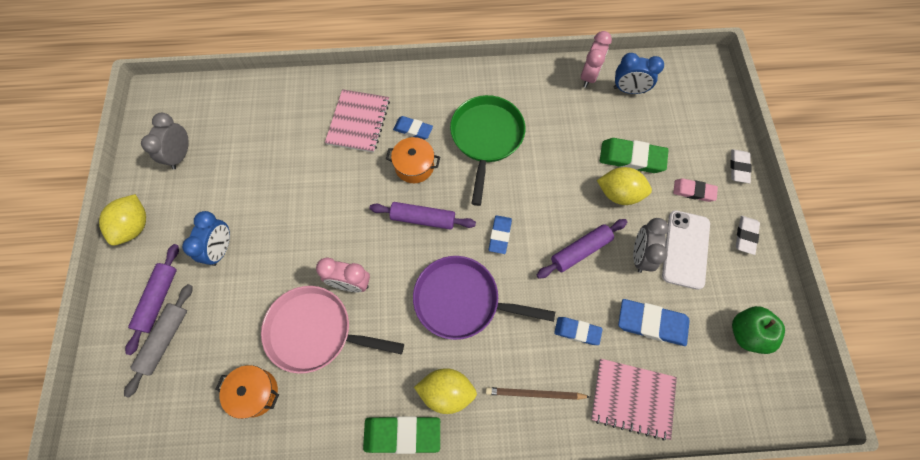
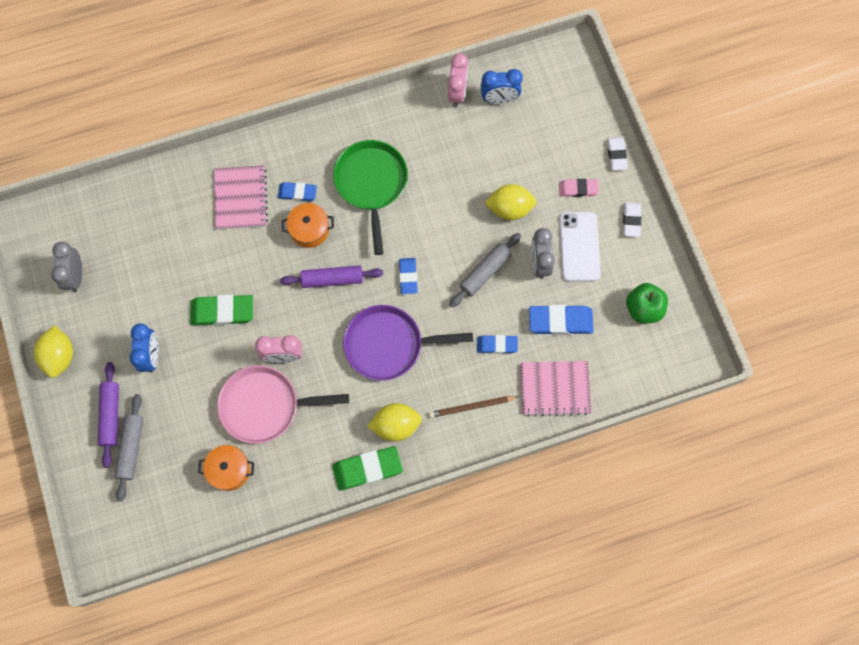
camera: 15 degrees left, 5 degrees up
purple rolling pin [537,219,627,279] -> grey rolling pin [449,233,521,307]
green eraser [600,138,668,173] -> green eraser moved to [190,295,253,326]

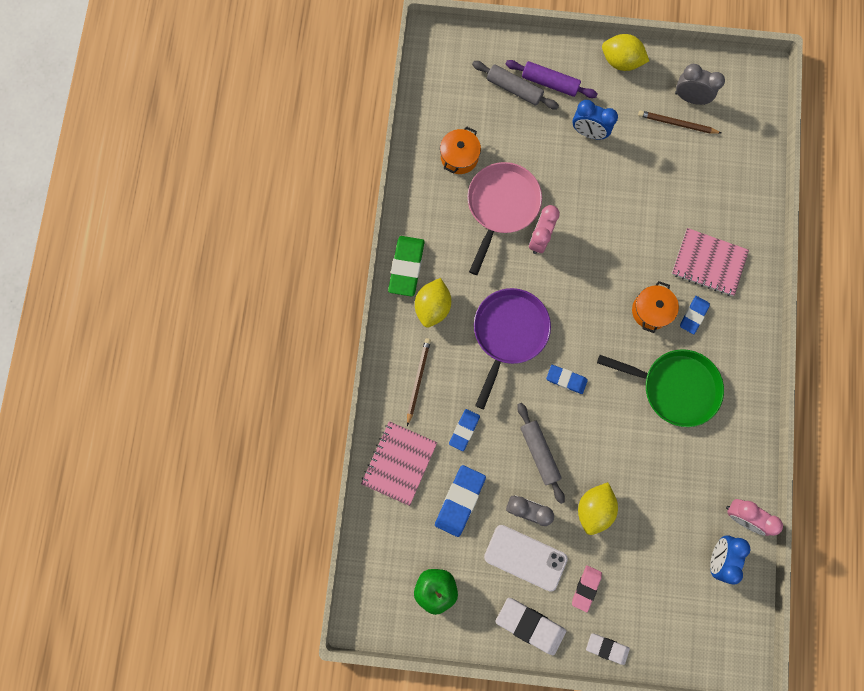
camera: 115 degrees right, 5 degrees up
green eraser [190,295,253,326] -> none
purple rolling pin [280,265,383,288] -> none
white eraser [623,202,641,237] -> white eraser [495,598,566,655], size x1.62
none -> brown pencil [638,110,721,134]

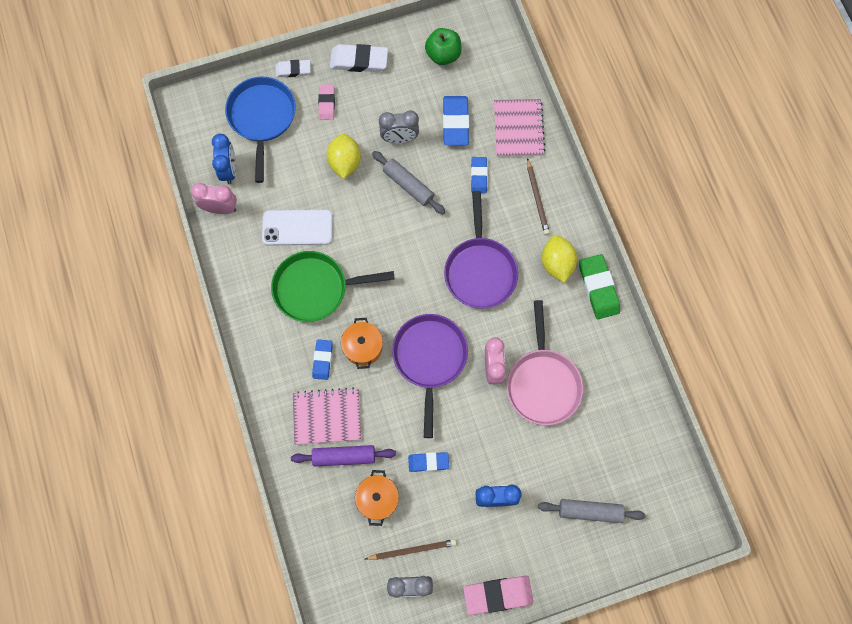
camera: 155 degrees right, 5 degrees down
orange pot [440,126,481,174] -> orange pot moved to [355,470,399,526]
white phone [484,525,568,592] -> white phone moved to [262,210,333,246]
purple rolling pin [505,60,598,98] -> purple rolling pin moved to [291,445,396,467]
blue eraser [546,365,588,394] -> blue eraser moved to [408,452,449,472]
yellow lemon [602,34,649,71] -> pink eraser [463,576,533,615]
none -> blue pan [225,77,296,183]
none -> purple pan [392,314,468,438]

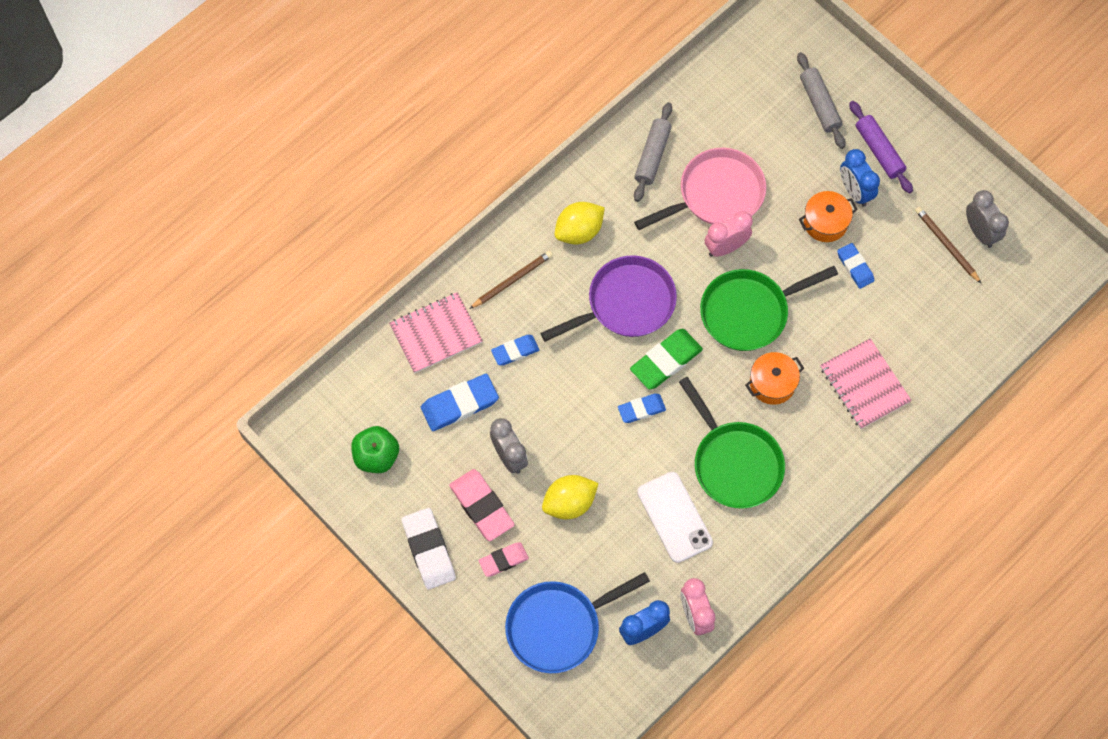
camera: 115 degrees left, 5 degrees down
white eraser [275,60,311,77] -> none
purple rolling pin [291,445,396,467] -> purple rolling pin moved to [849,101,913,193]
blue eraser [312,339,333,380] -> blue eraser moved to [618,393,666,423]
orange pot [355,470,399,526] -> orange pot moved to [799,191,858,242]
grey rolling pin [372,151,445,214] -> grey rolling pin moved to [634,102,672,202]
purple pan [392,314,468,438] -> green pan [700,266,838,351]
pink eraser [463,576,533,615] -> pink eraser moved to [449,469,515,541]
green eraser [579,254,620,319] -> green eraser moved to [630,329,703,389]

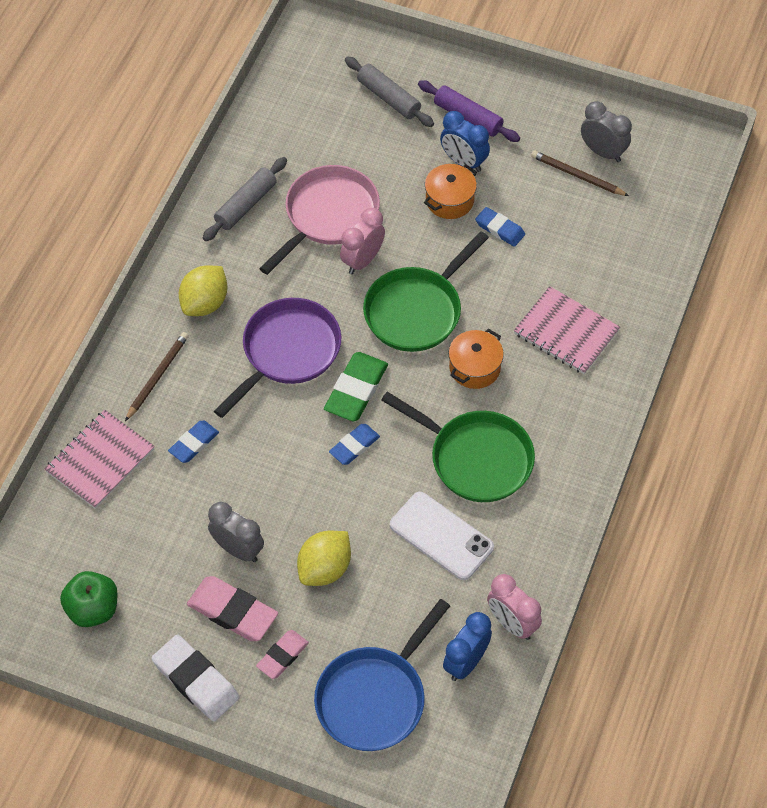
camera: 25 degrees left, 10 degrees down
blue eraser [421,374,499,431] -> none
grey rolling pin [634,102,672,202] -> grey rolling pin turned 45 degrees clockwise [203,157,287,241]

